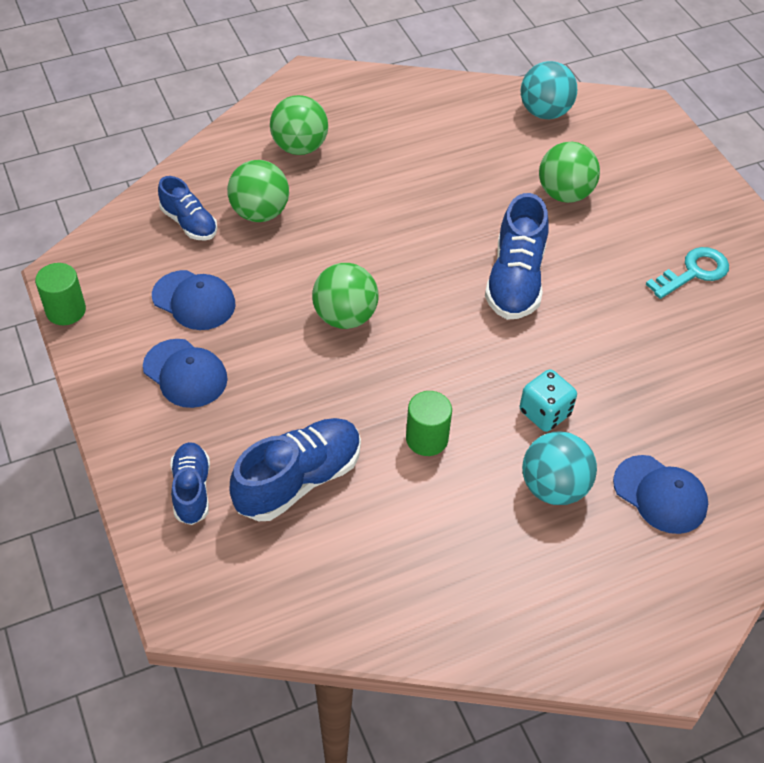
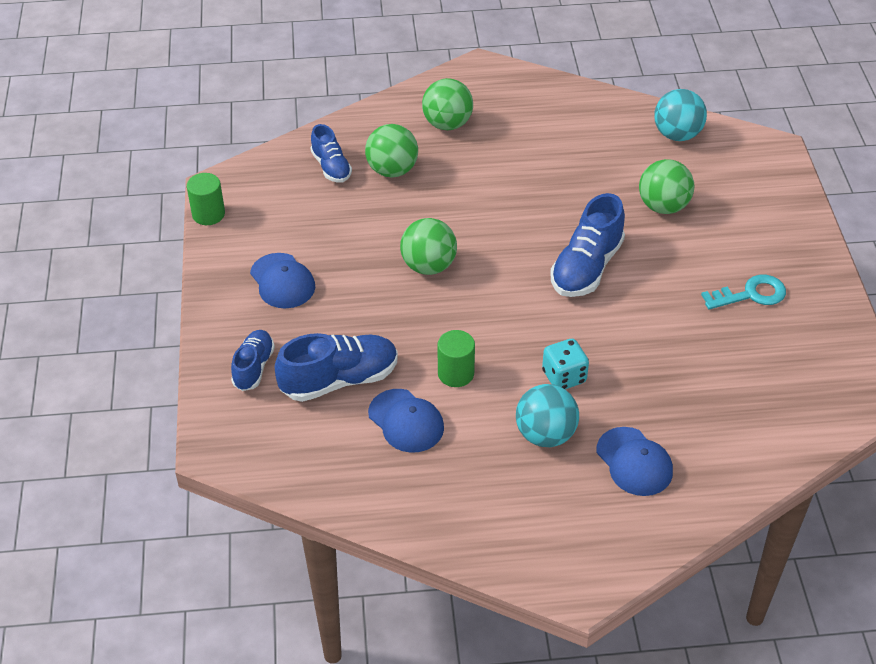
camera: 20 degrees right, 5 degrees down
blue cap [152,270,235,330] -> blue cap moved to [368,389,444,453]

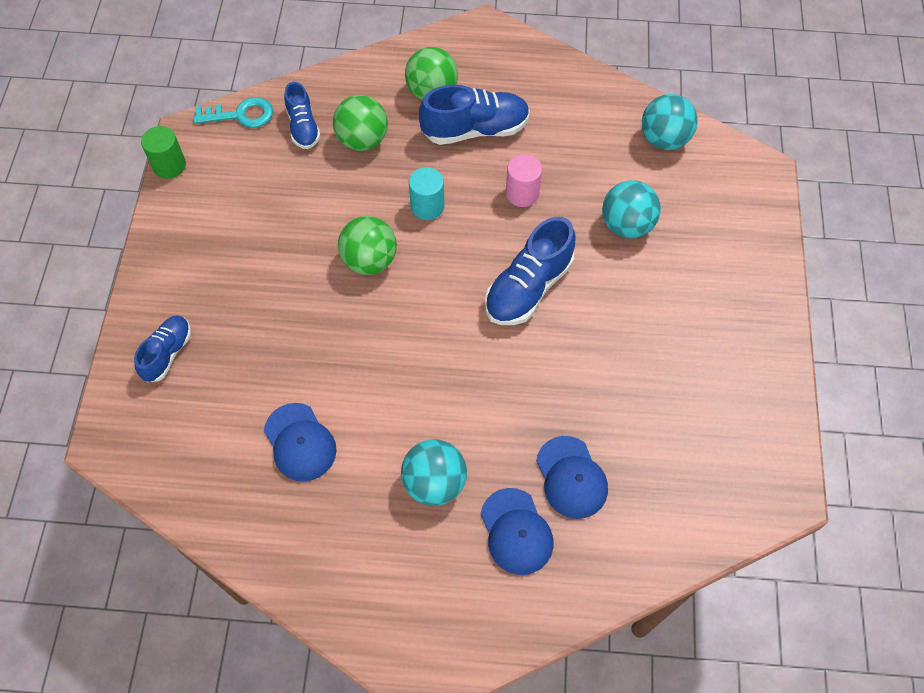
camera: 10 degrees right, 15 degrees up
blue cap [250,253,315,308] -> blue cap moved to [536,436,608,519]
blue shoe [275,333,398,402] -> blue shoe moved to [419,85,530,145]
green cylinder [438,330,475,387] -> none
turquoise dice [542,339,589,389] -> none
green ball [639,159,694,214] -> turquoise ball [602,180,661,238]
turquoise key [701,275,786,310] -> turquoise key moved to [193,97,273,128]
none -> turquoise cylinder [409,167,444,220]
none -> pink cylinder [506,154,542,207]

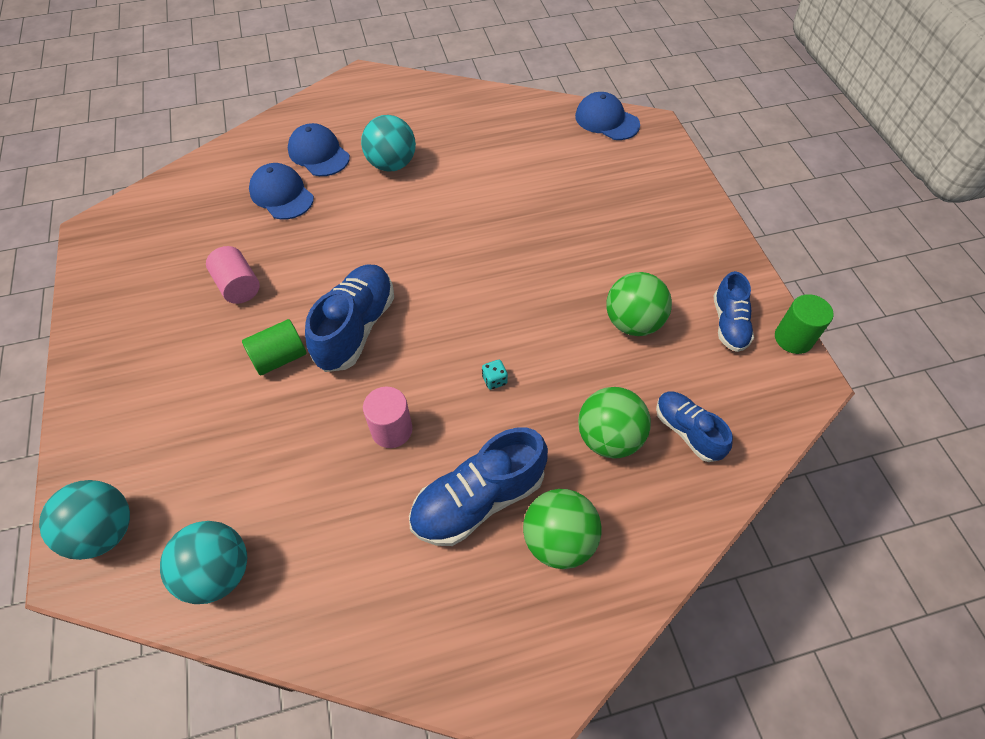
camera: 160 degrees right, 5 degrees down
blue shoe [134,315,191,382] -> blue shoe moved to [714,271,754,352]
turquoise key [193,97,273,128] -> none
blue cap [264,403,337,481] -> blue cap moved to [575,92,640,140]
green ball [338,216,397,275] -> green ball moved to [606,272,672,336]
turquoise cylinder [409,167,444,220] -> turquoise dice [482,360,508,390]
turquoise ball [602,180,661,238] -> turquoise ball moved to [39,480,130,560]
none -> pink cylinder [206,246,260,304]
none -> green cylinder [242,319,307,376]

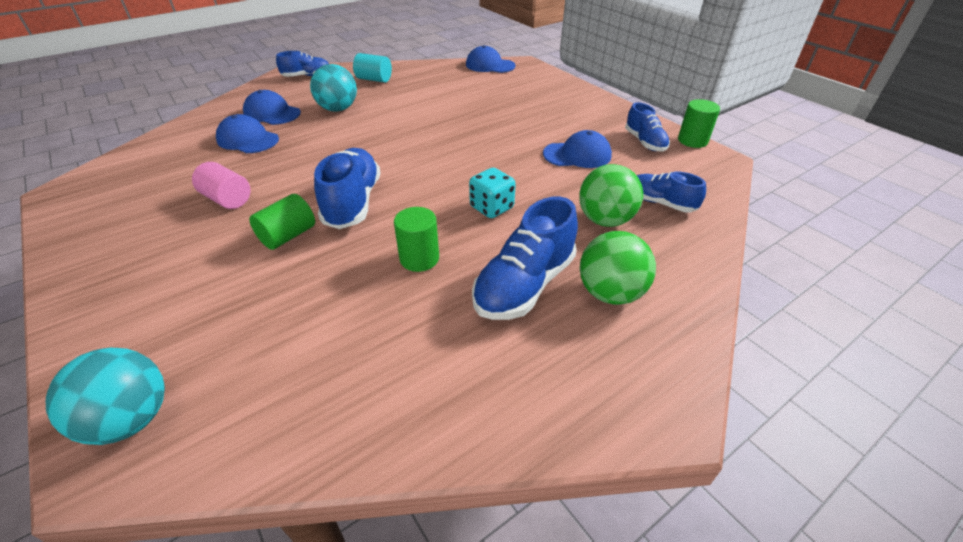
camera: 20 degrees left, 15 degrees down
turquoise ball [160,521,247,604] -> none
pink cylinder [363,387,412,448] -> green cylinder [394,207,439,272]
turquoise dice [482,360,508,390] -> turquoise dice [469,168,516,218], size x1.86
green ball [606,272,672,336] -> blue cap [543,130,612,168]
none -> blue shoe [276,51,329,77]
none -> turquoise cylinder [353,53,392,83]

